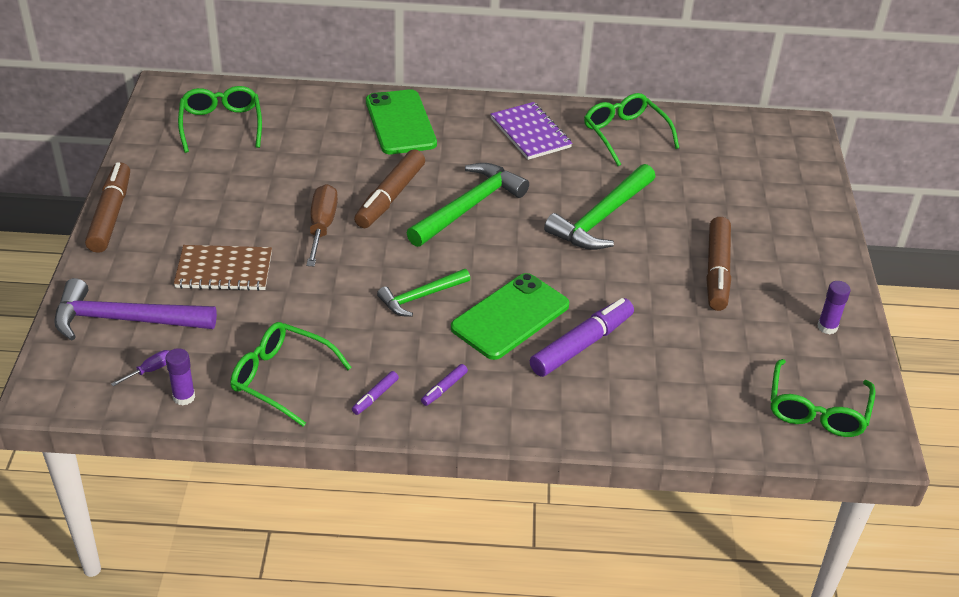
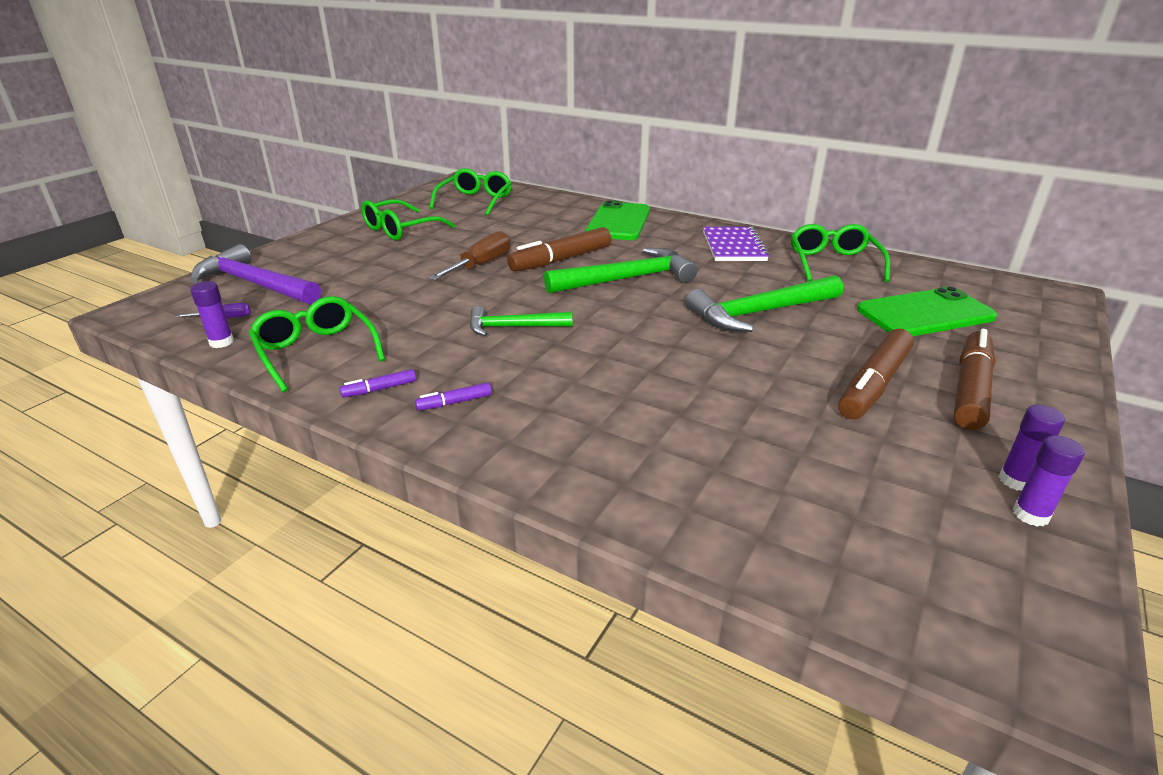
camera: 30 degrees right, 10 degrees down
brown marker [85,162,130,253] -> brown marker moved to [954,329,995,430]
brown notebook [174,245,272,291] -> none
green phone [451,273,569,360] -> green phone moved to [857,287,997,336]
purple marker [530,298,634,377] -> none
green glasses [771,359,876,437] -> green glasses moved to [361,199,455,240]
none -> purple glue stick [1013,435,1085,527]

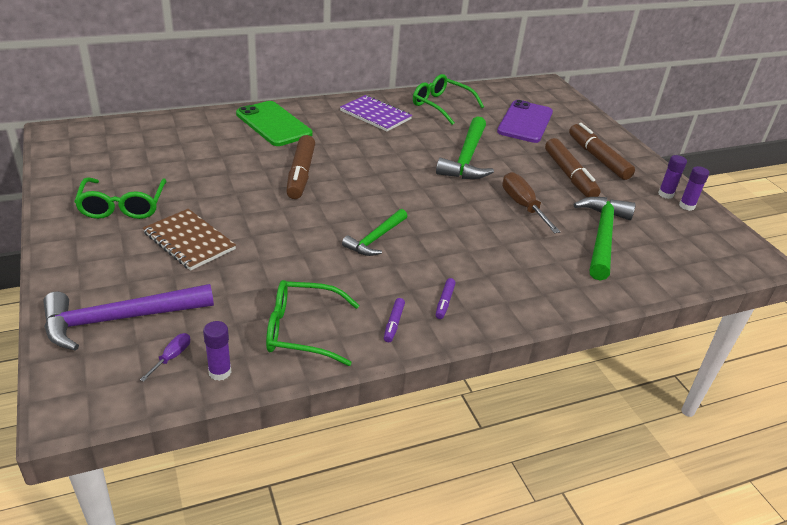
camera: 55 degrees left, 5 degrees up
brown screwdriver [429,231,511,280] -> brown screwdriver moved to [502,172,561,233]
green glasses [430,168,512,216] -> none
green hammer [544,248,697,293] -> green hammer moved to [573,197,636,281]
green phone [857,287,997,336] -> purple phone [497,100,553,143]
none -> brown notebook [143,209,236,271]

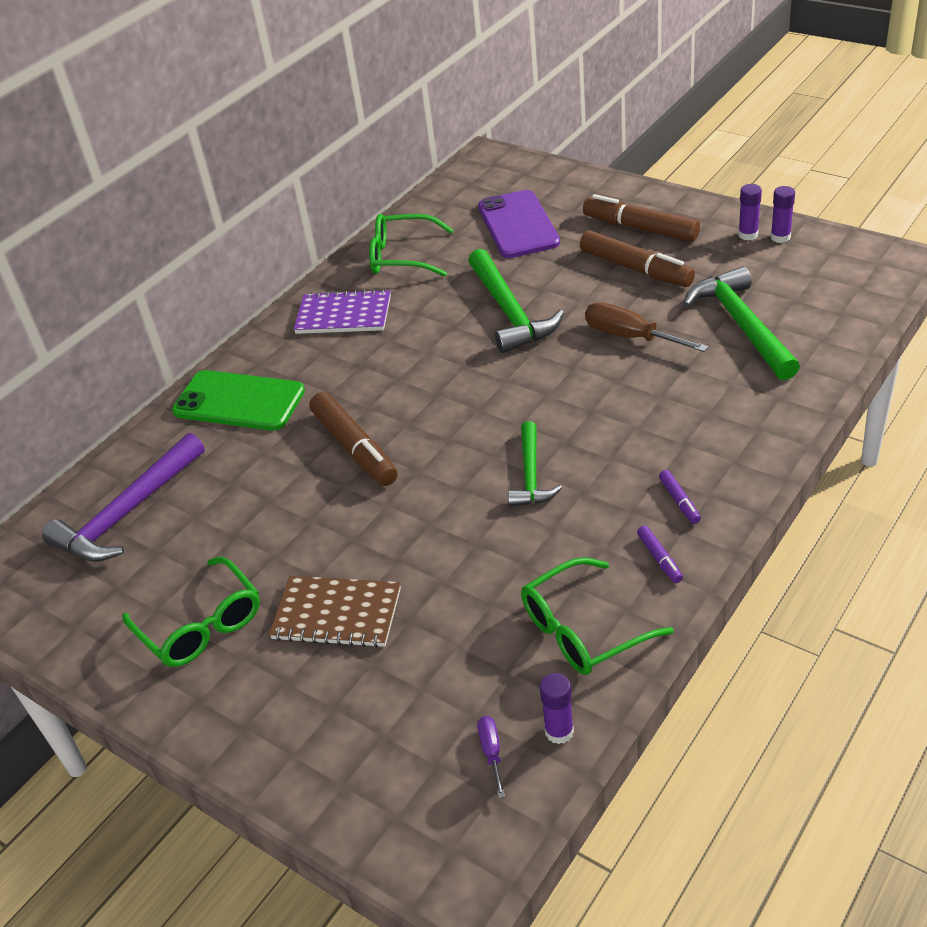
camera: 25 degrees left, 5 degrees up
purple hammer [43,284,214,351] -> purple hammer moved to [42,433,205,562]

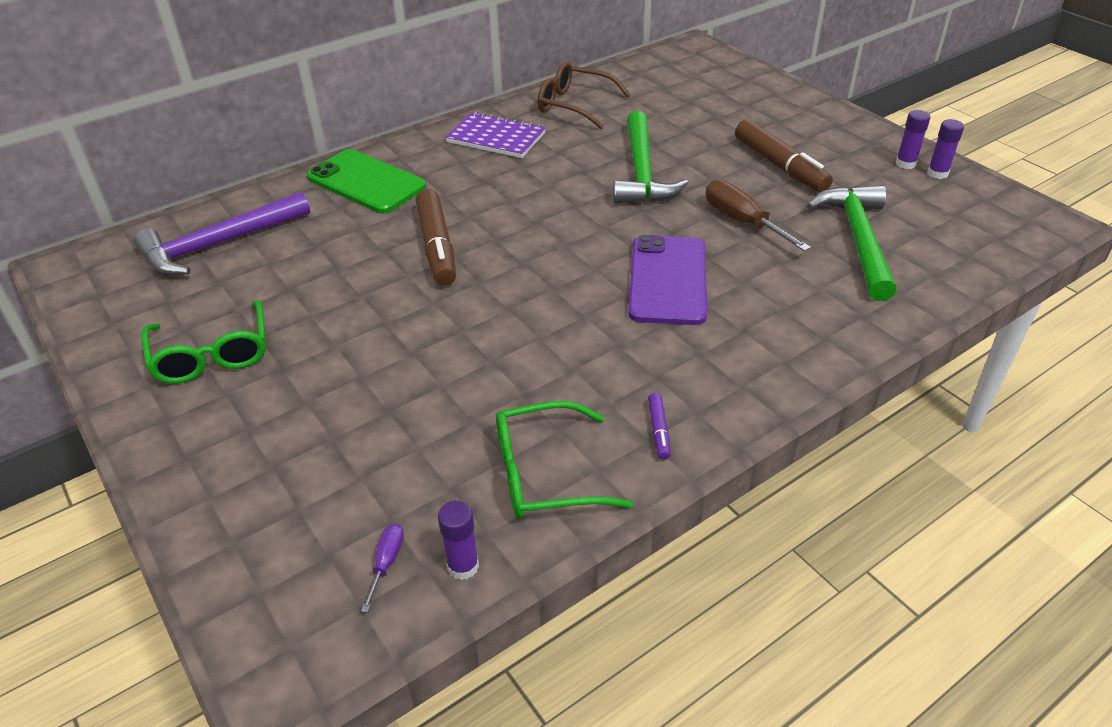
camera: 15 degrees right, 0 degrees up
brown notebook [269,576,401,648] -> none
green glasses [369,214,454,277] -> brown glasses [538,62,631,130]
purple phone [478,190,560,258] -> purple phone moved to [628,235,707,325]
green hammer [508,421,562,507] -> none
brown marker [583,194,700,242] -> none
purple marker [659,470,701,524] -> none

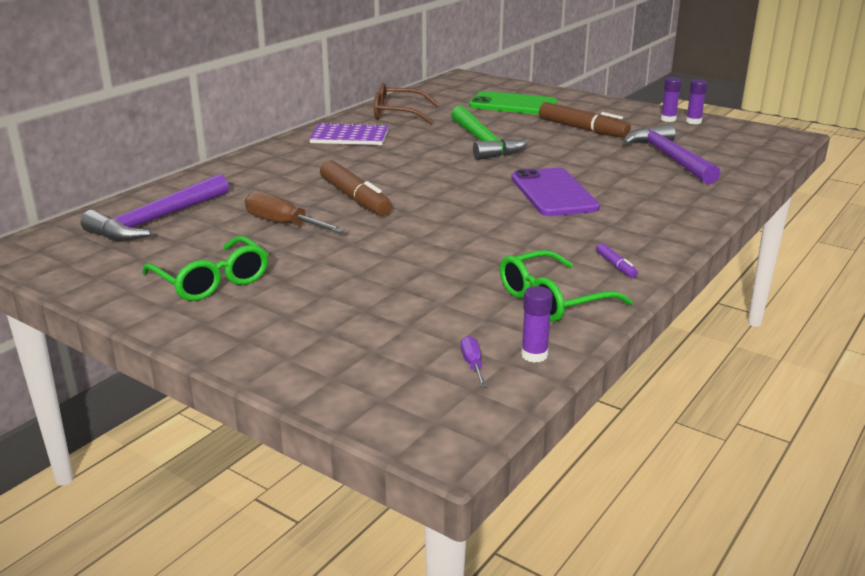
camera: 20 degrees left, 15 degrees down
green phone [307,149,426,213] -> green phone moved to [469,91,557,115]
brown screwdriver [705,180,811,251] -> brown screwdriver moved to [245,191,345,233]
green hammer [807,185,897,301] -> purple hammer [623,124,720,184]

